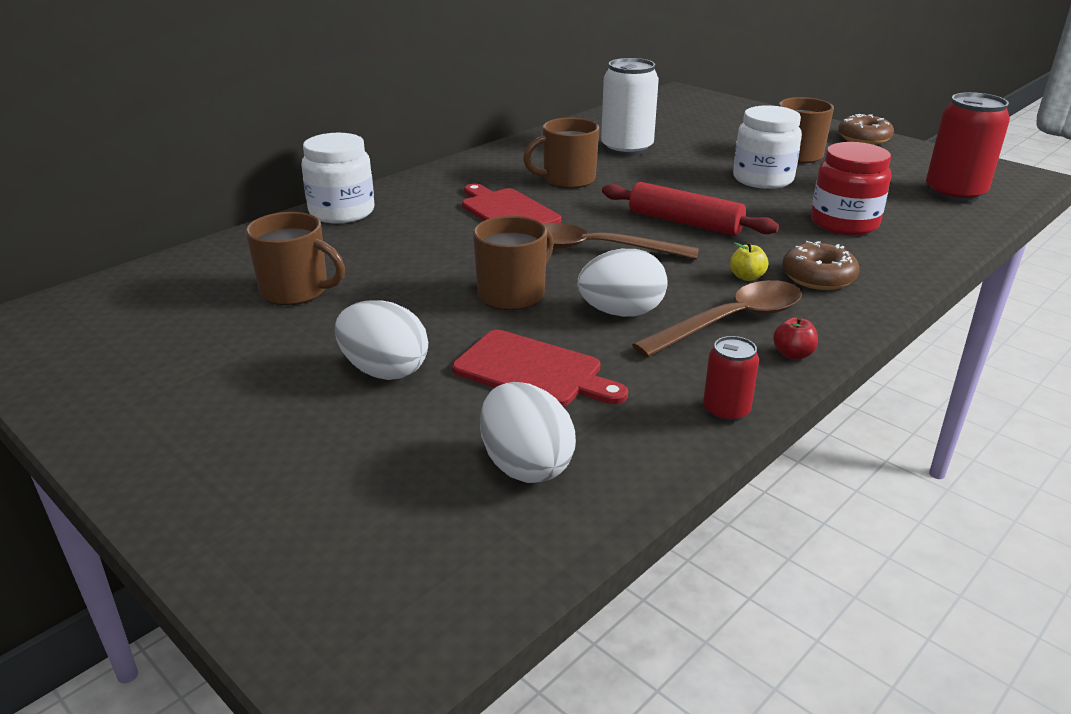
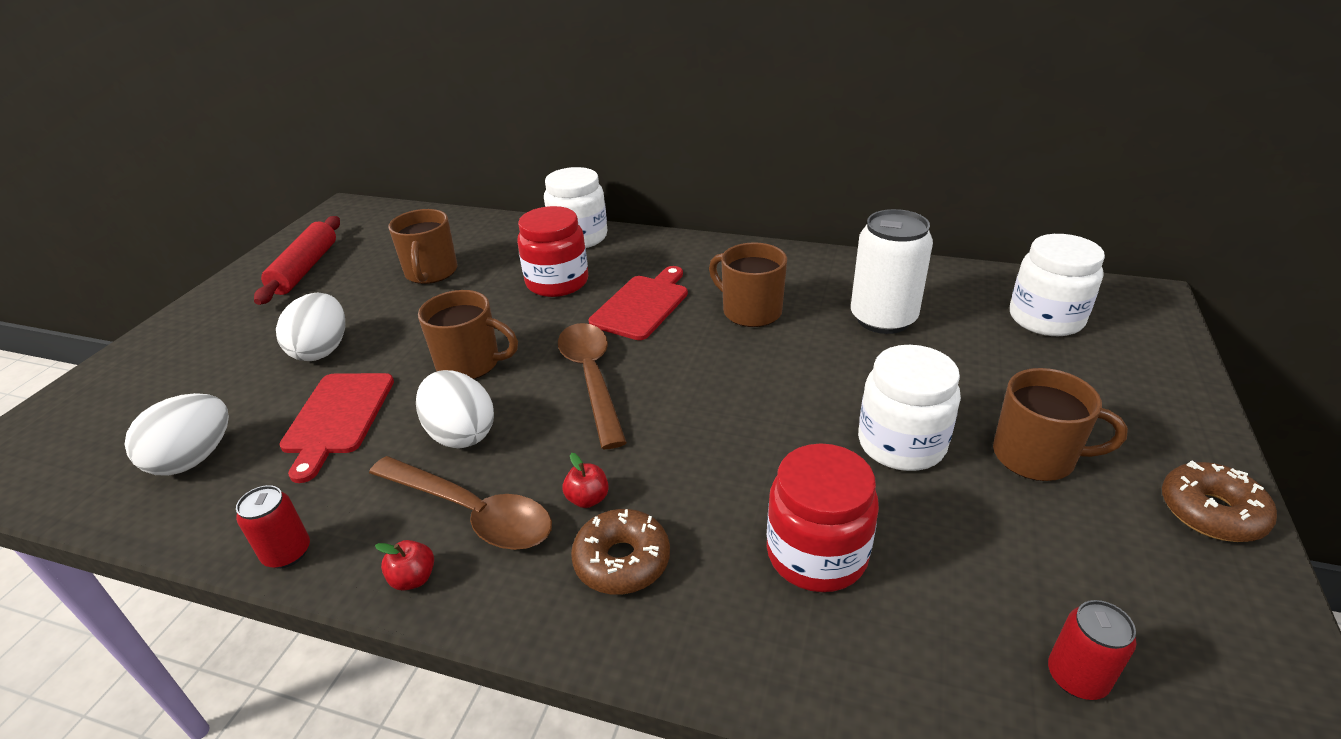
camera: 65 degrees right, 5 degrees up
red rolling pin [602,182,779,236] -> red rolling pin moved to [254,216,340,305]
yellow apple [730,242,768,281] -> red apple [563,453,609,508]
red can [926,92,1010,203] -> red can [1048,600,1136,700], size x0.52
none -> red jar [517,206,588,297]
none -> white jar [1010,234,1105,336]

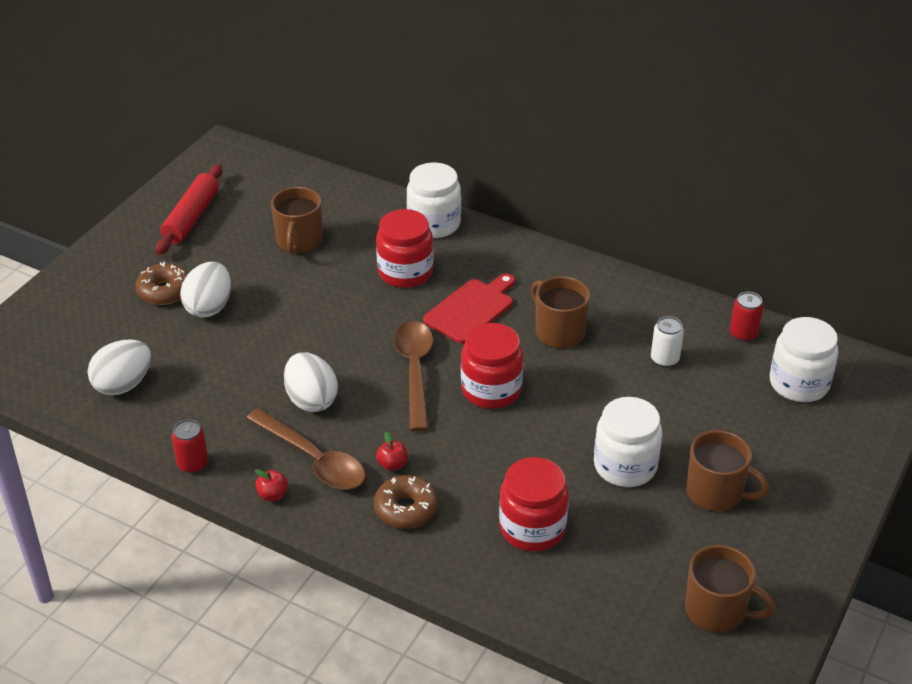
camera: 10 degrees right, 5 degrees up
red cutting board [279,373,394,483] -> none
brown mug [418,290,518,379] -> brown mug moved to [685,545,775,633]
white can [851,209,933,334] -> white can [651,316,684,367], size x0.52
red can [1048,600,1136,700] -> red can moved to [730,292,764,342]
brown donut [1162,460,1277,542] -> brown donut moved to [135,262,188,305]
none -> red jar [461,323,523,409]

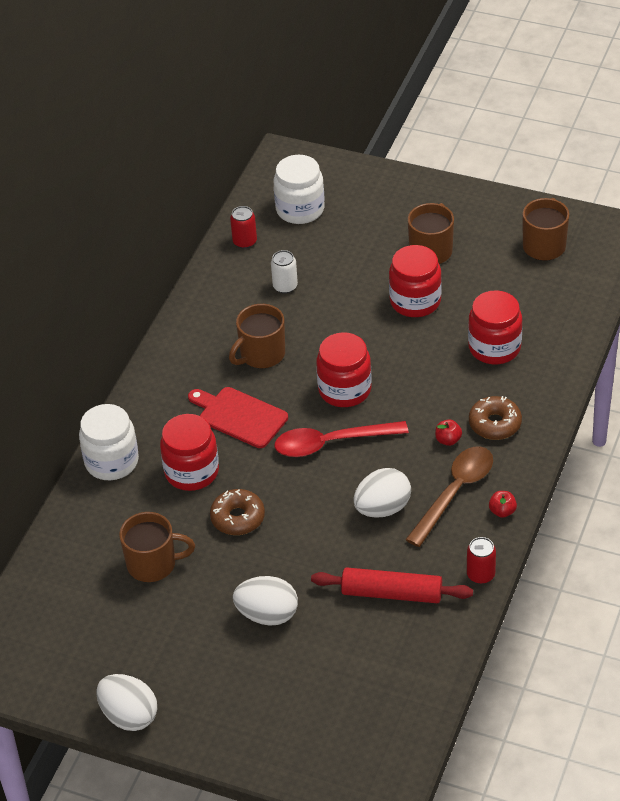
camera: 95 degrees left, 5 degrees up
white egg [87,339,151,395] -> white egg moved to [96,674,157,731]
brown donut [135,262,188,305] -> brown donut moved to [210,489,265,535]
red rolling pin [155,164,223,255] -> red rolling pin moved to [311,567,473,603]
brown spoon [394,321,433,432] -> red spoon [275,421,409,457]
white jar [594,397,662,487] -> red jar [389,245,442,317]

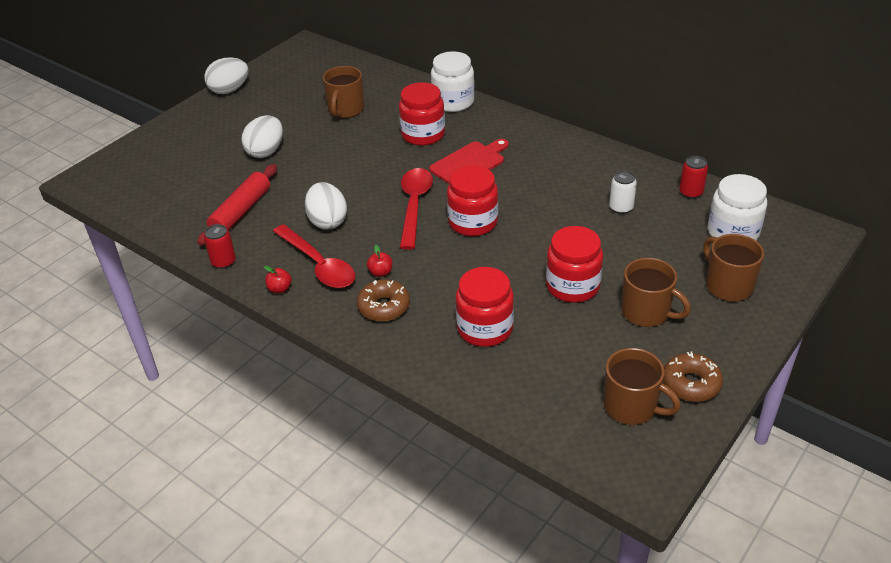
camera: 105 degrees right, 5 degrees down
brown donut [210,489,265,535] -> brown donut moved to [663,351,723,402]
brown mug [229,304,285,368] -> brown mug moved to [703,234,764,302]
brown spoon [405,446,493,547] -> red spoon [273,224,355,288]

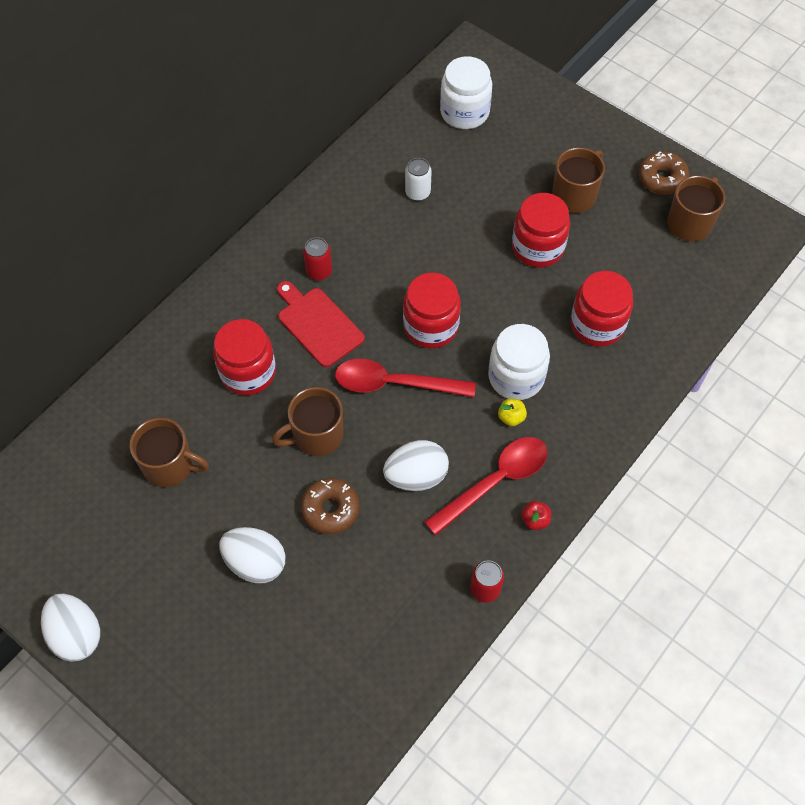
camera: 90 degrees left, 20 degrees up
red rolling pin [197,164,277,246] -> none
brown donut [357,279,410,321] -> brown donut moved to [301,478,360,534]
red apple [367,245,392,277] -> yellow apple [498,399,527,426]
white jar [431,51,475,112] -> white jar moved to [488,324,550,400]
red can [679,156,708,199] -> red can moved to [303,237,332,280]
brown mug [703,234,764,302] -> brown mug moved to [272,387,344,456]

